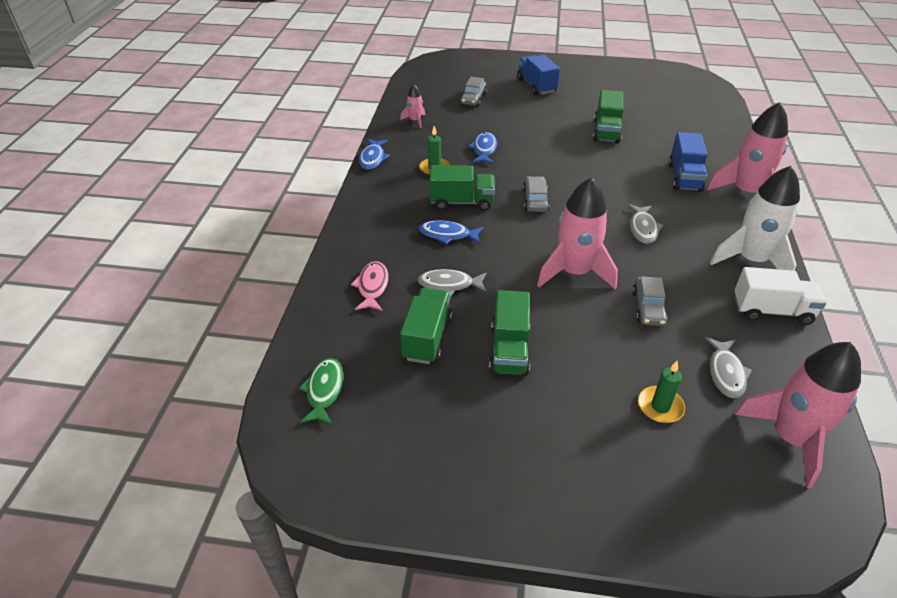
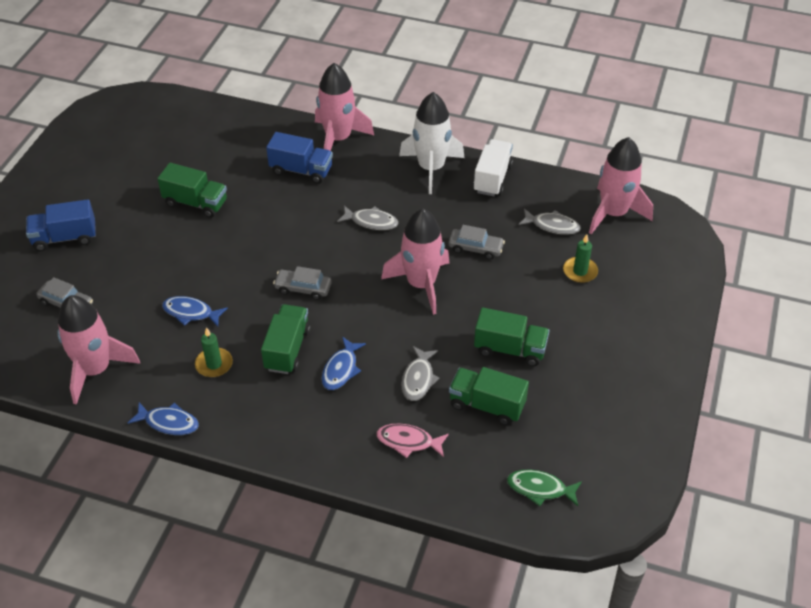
camera: 80 degrees left, 5 degrees up
pink rocket [400,84,425,128] -> pink rocket [57,295,140,405], size x2.16

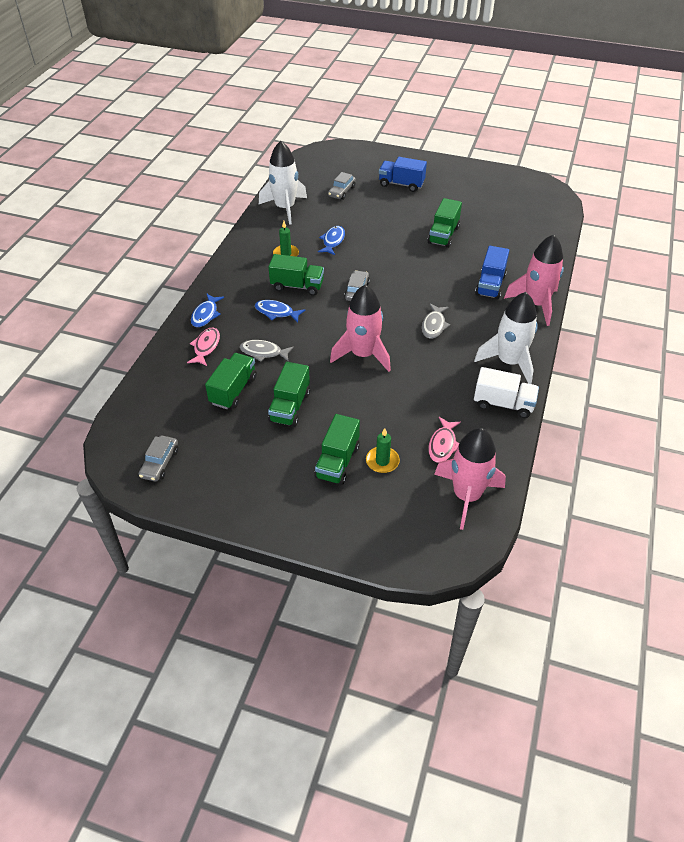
camera: 90 degrees right, 0 degrees up
blue truck [26,199,96,251] -> blue truck turned 60 degrees counterclockwise [379,157,427,192]
pink rocket [57,295,140,405] -> white rocket [259,141,307,225]
blue fish [128,402,199,435] -> blue fish moved to [191,293,224,327]
grey car [448,225,505,260] -> grey car moved to [139,436,178,481]
green fish [507,470,582,506] -> none
grey fish [519,208,581,235] -> pink fish [428,417,461,463]
none -> green truck [314,414,360,485]

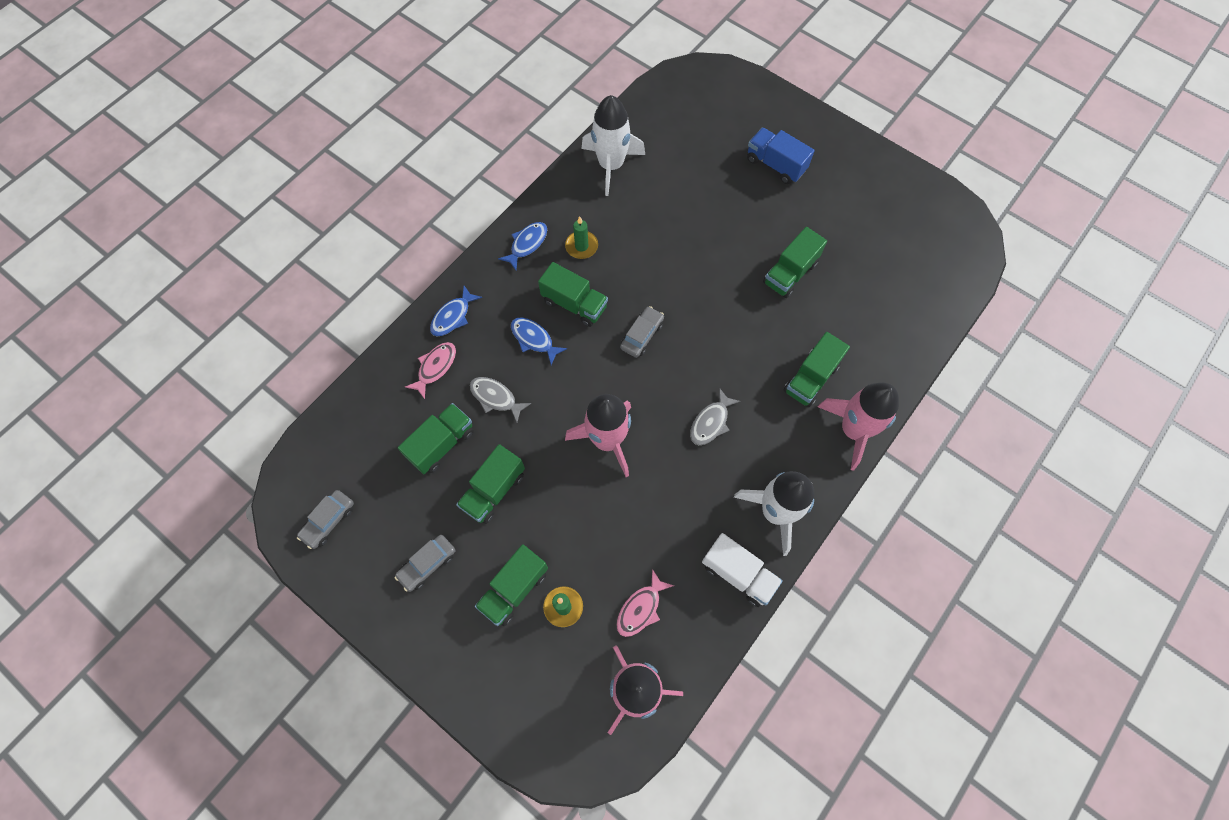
camera: 20 degrees right, 20 degrees up
blue fish [318,226,345,255] -> blue fish moved to [498,222,547,270]
grey car [328,172,356,200] -> grey car moved to [395,535,455,592]
blue truck [475,246,509,299] -> green truck [784,332,850,407]

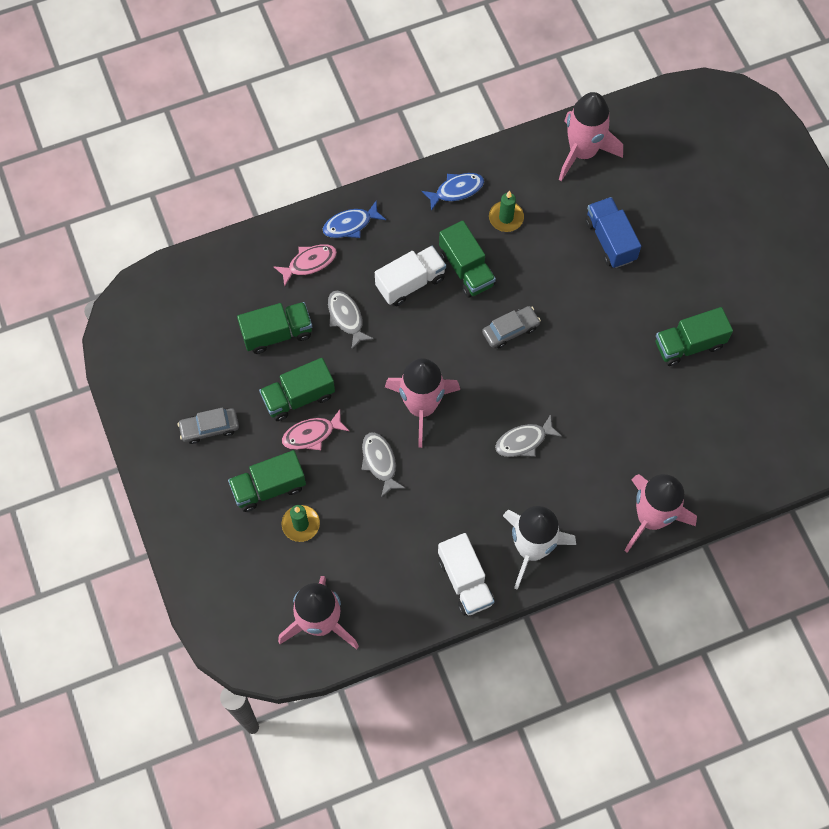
camera: 30 degrees right, 0 degrees up
grey car [297,490,354,549] -> none
blue fish [511,317,567,365] -> white truck [375,246,446,306]
white rocket [581,95,645,196] -> pink rocket [559,92,623,181]
pink fish [616,569,674,637] -> pink fish moved to [282,409,349,450]
blue truck [747,127,815,184] -> blue truck moved to [585,197,641,268]
green truck [784,332,850,407] -> none
none -> grey fish [361,432,406,497]

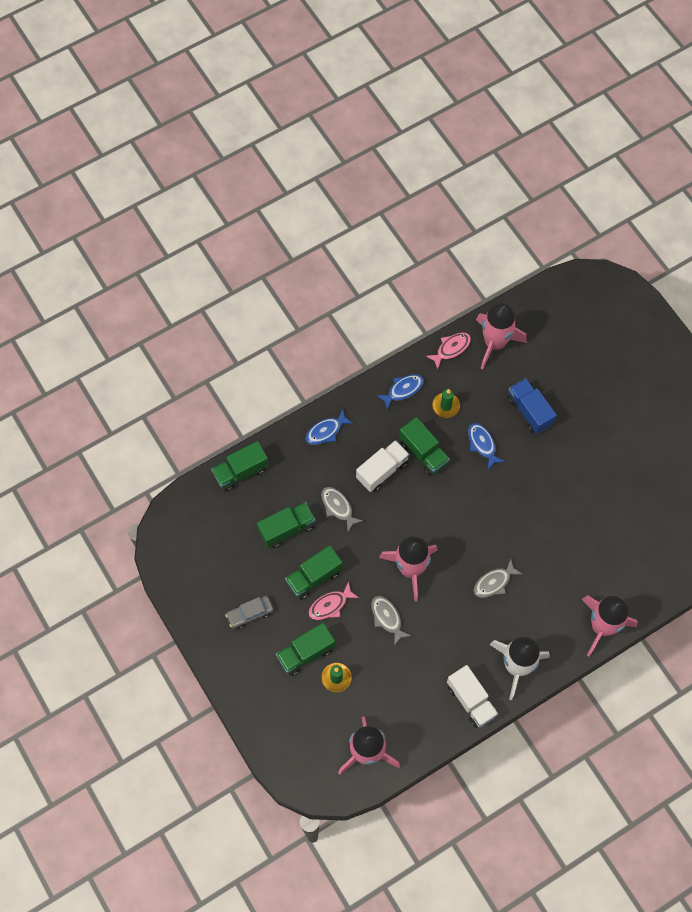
camera: 10 degrees left, 0 degrees up
pink fish [273,244,337,287] -> pink fish moved to [426,332,471,369]
grey car [482,306,541,348] -> none
green truck [656,307,733,366] -> green truck moved to [211,441,269,492]
none -> blue fish [468,423,505,469]

